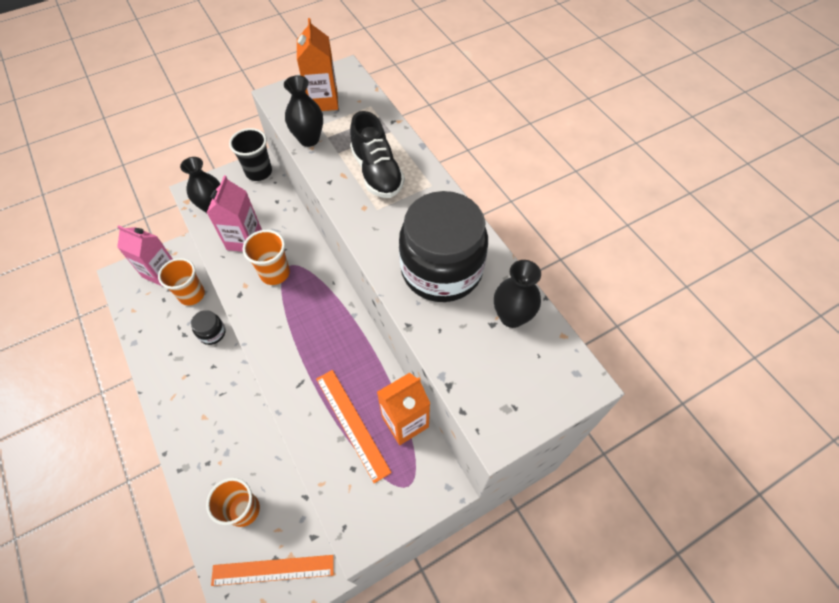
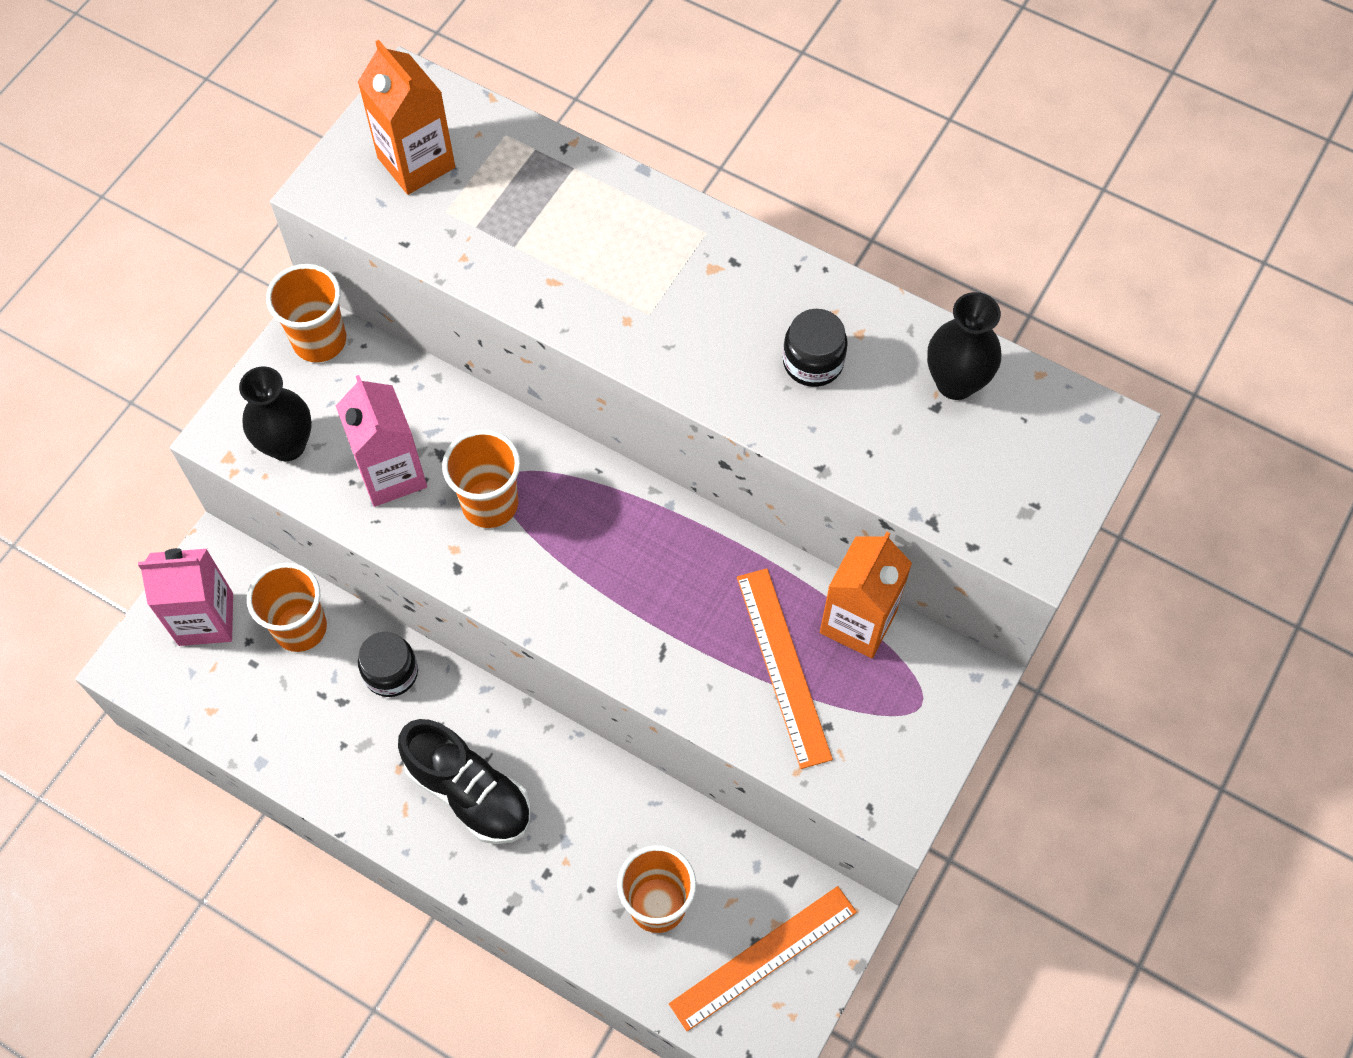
camera: 30 degrees left, 5 degrees up
black cup [229,128,272,181] -> orange cup [266,264,346,362]
black vase [284,75,323,147] -> none
orange ruler [316,370,392,483] -> orange ruler turned 45 degrees clockwise [737,568,833,769]
black shoe [350,111,405,198] -> black shoe moved to [398,719,531,844]
black jar [399,191,488,302] -> black jar [783,309,848,387], size x0.45

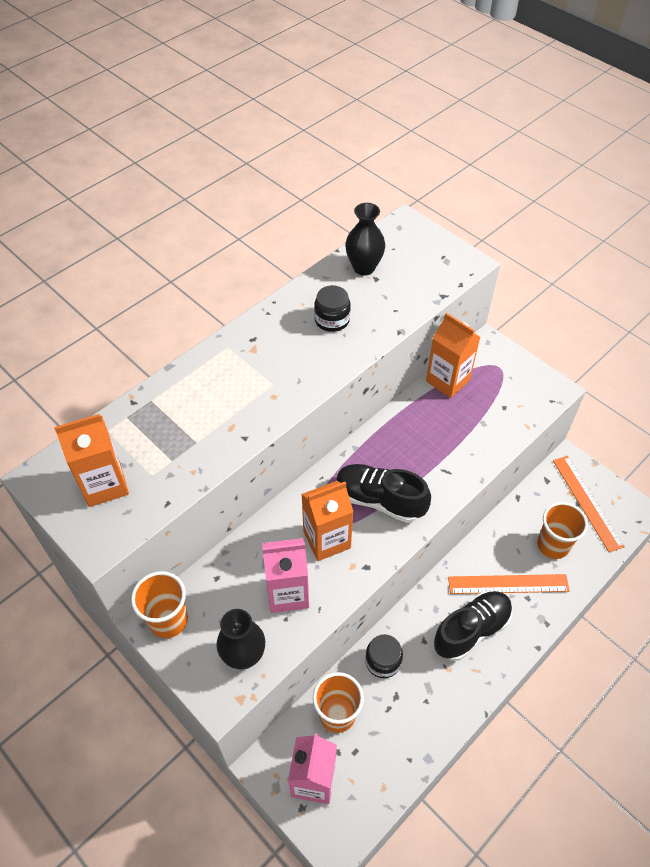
camera: 75 degrees left, 10 degrees down
orange cup [442,430,520,528] -> orange carton [301,481,353,561]
orange ruler [737,568,833,769] -> orange ruler moved to [448,574,570,594]
none -> black shoe [336,464,431,523]

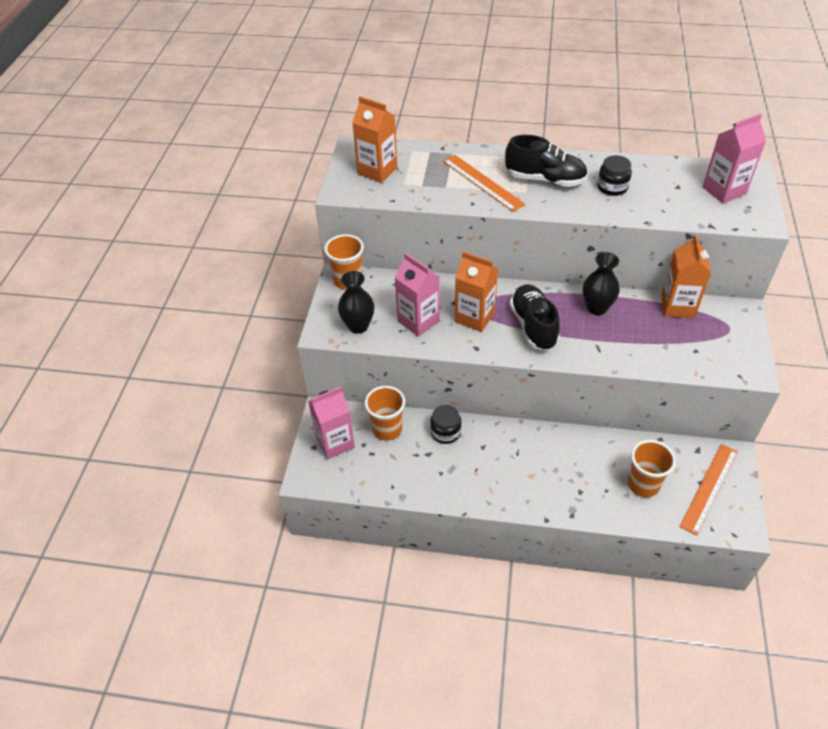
camera: 55 degrees right, 5 degrees down
black vase [345,203,385,276] -> black vase moved to [583,252,620,315]
black shoe [434,591,512,661] -> black shoe moved to [505,135,588,187]
orange ruler [448,574,570,594] -> orange ruler moved to [443,155,526,212]
none -> pink carton [702,113,766,204]

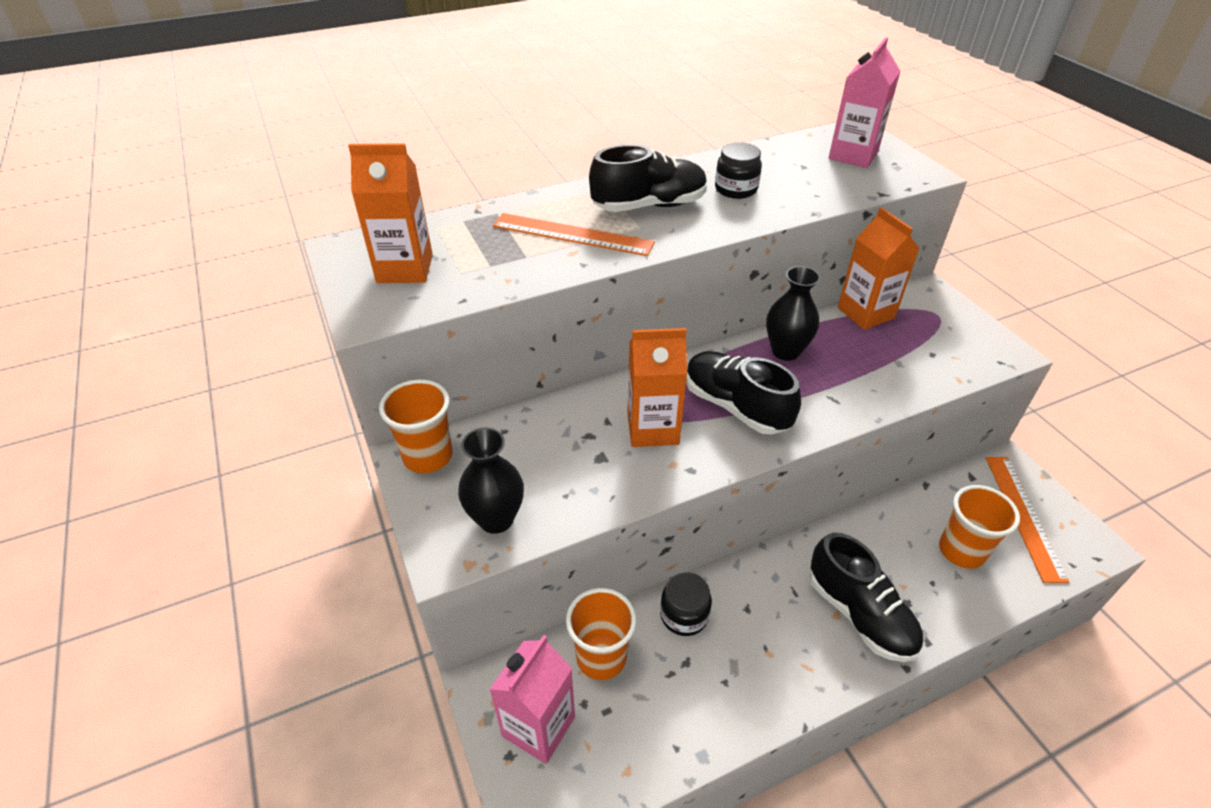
camera: 35 degrees left, 5 degrees down
pink carton [394,253,440,337] -> none
none -> black shoe [810,533,923,662]

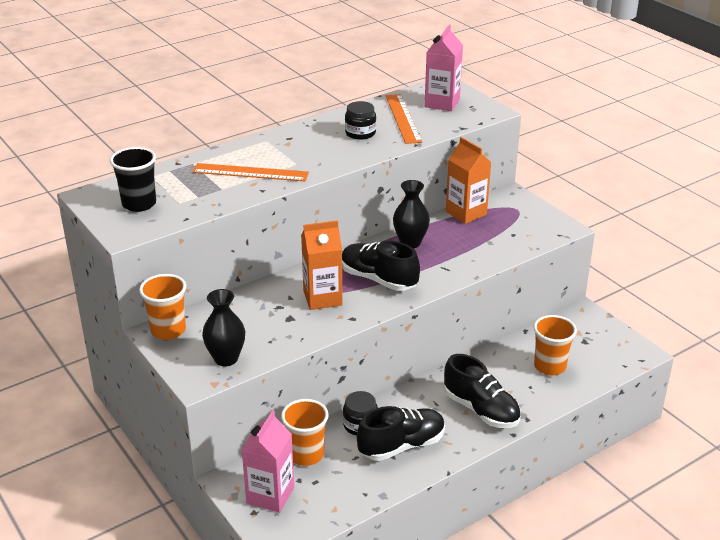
camera: 10 degrees left, 10 degrees down
orange carton [348,143,433,283] -> black cup [110,147,156,212]
black shoe [589,144,707,212] -> black shoe moved to [357,406,445,461]
orange ruler [986,457,1069,583] -> orange ruler moved to [386,94,422,144]

